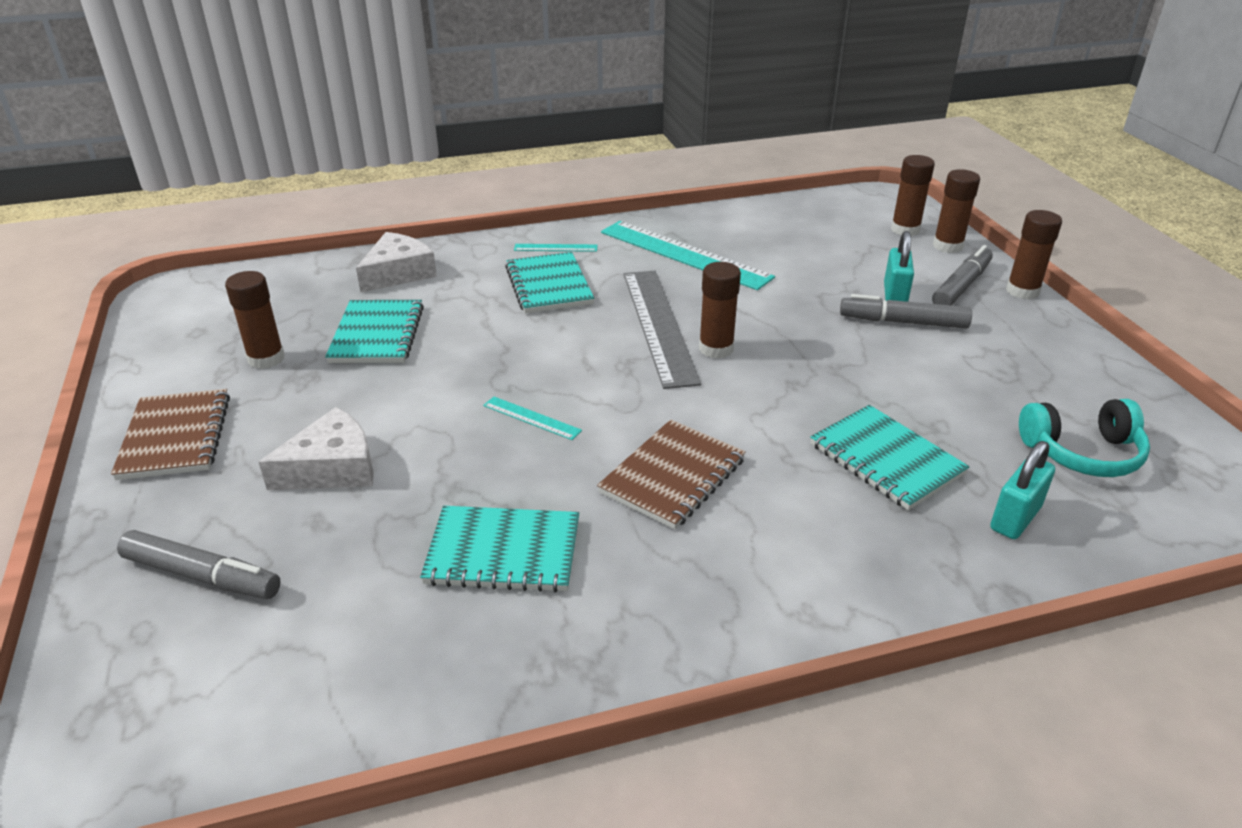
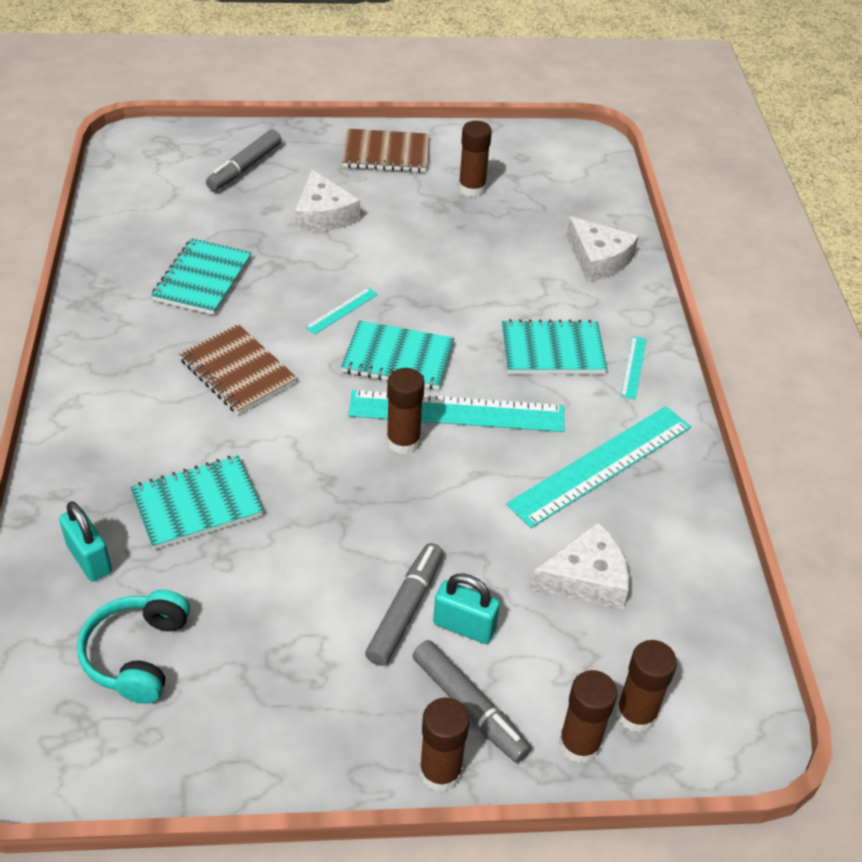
camera: 100 degrees right, 10 degrees up
turquoise notebook [325,300,424,363] -> turquoise notebook moved to [341,321,454,390]
grey ruler [624,271,701,389] -> turquoise ruler [348,390,565,432]
none -> white cheese [531,522,629,609]

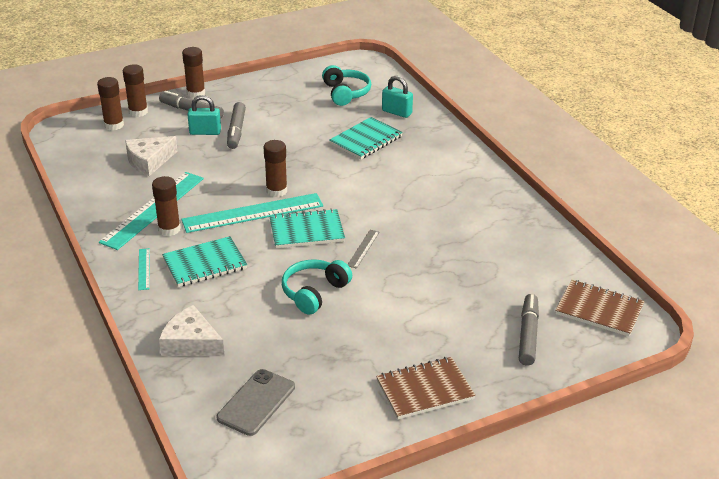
camera: 160 degrees right, 10 degrees down
turquoise notebook [151,239,252,315] -> none
brown notebook [179,324,297,415] -> brown notebook moved to [555,280,644,337]
white cheese [295,169,360,232] -> none
turquoise ruler [305,288,378,334] -> grey ruler [347,230,379,269]
brown glue stick [459,121,492,197] -> brown glue stick moved to [152,176,181,236]
none -> grey phone [217,369,295,436]
none -> turquoise headphones [282,260,352,315]

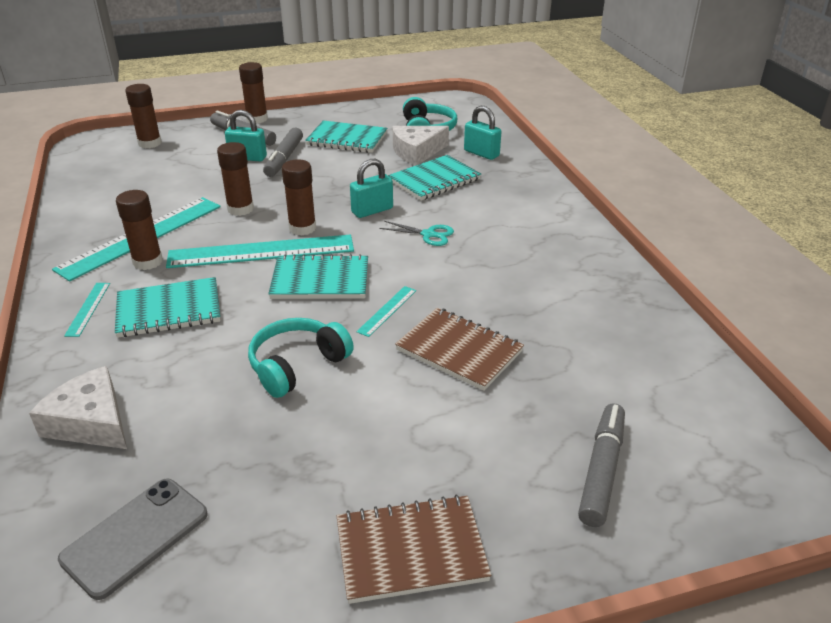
camera: 10 degrees right, 0 degrees up
brown glue stick [123,64,148,117] -> brown glue stick moved to [217,142,254,216]
white cheese [125,136,178,176] -> white cheese moved to [393,126,449,165]
grey ruler [347,230,379,269] -> turquoise ruler [356,286,416,337]
brown notebook [555,280,644,337] -> brown notebook moved to [395,308,524,391]
none -> turquoise notebook [305,121,387,153]
none -> turquoise padlock [350,159,393,218]
none -> turquoise scissors [379,221,454,246]

